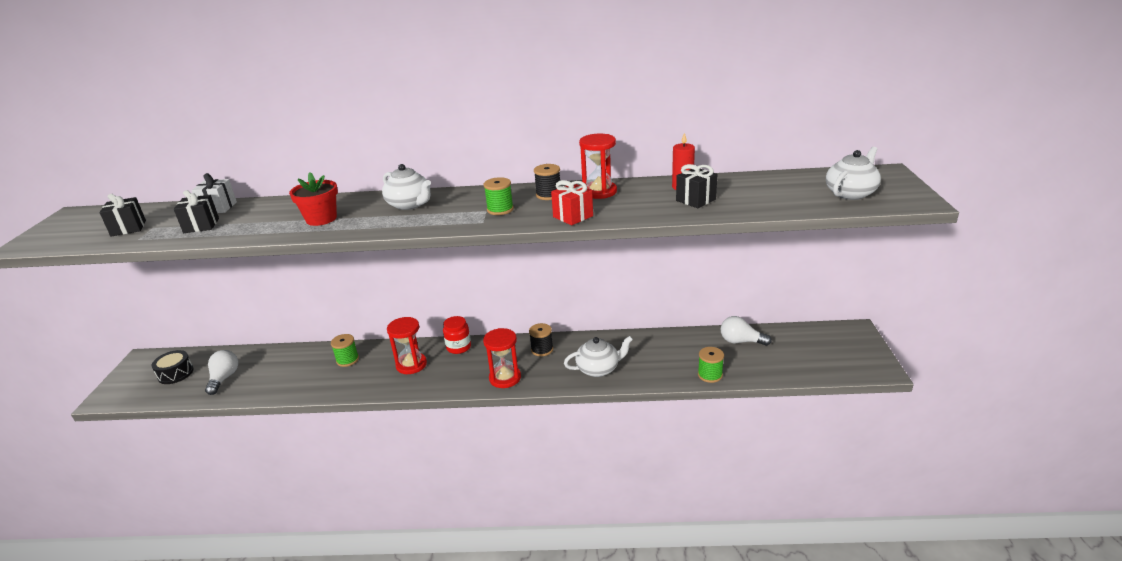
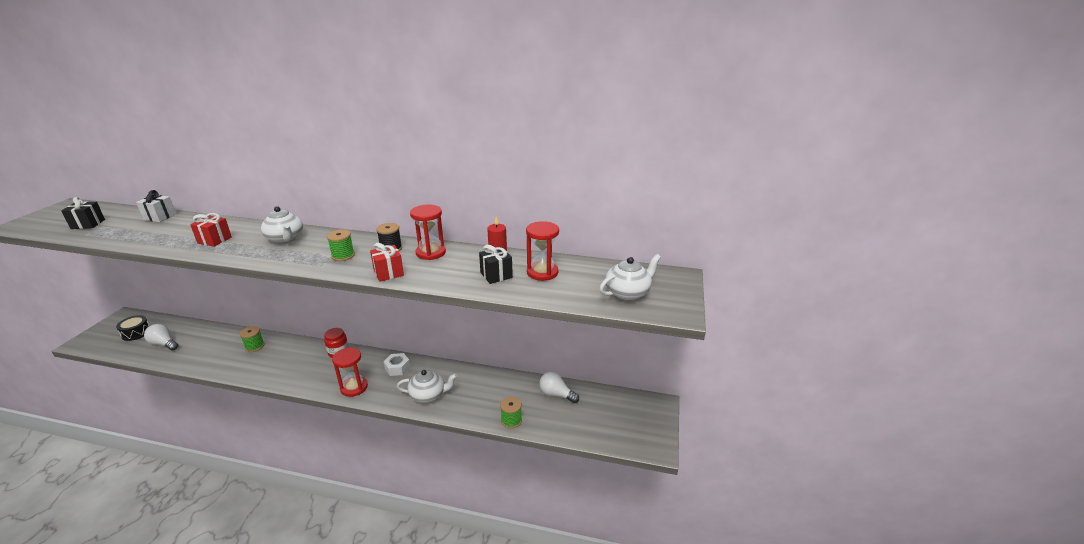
camera: 10 degrees right, 0 degrees up
black gift [174,190,219,233] -> none
white light bulb [205,350,238,395] -> white light bulb turned 75 degrees counterclockwise [144,324,178,350]
red flower pot [289,172,338,226] -> red gift [190,213,232,247]
red hourglass [387,317,427,374] -> red hourglass moved to [526,221,559,281]
black spool [529,323,553,356] -> white nut [383,353,410,376]

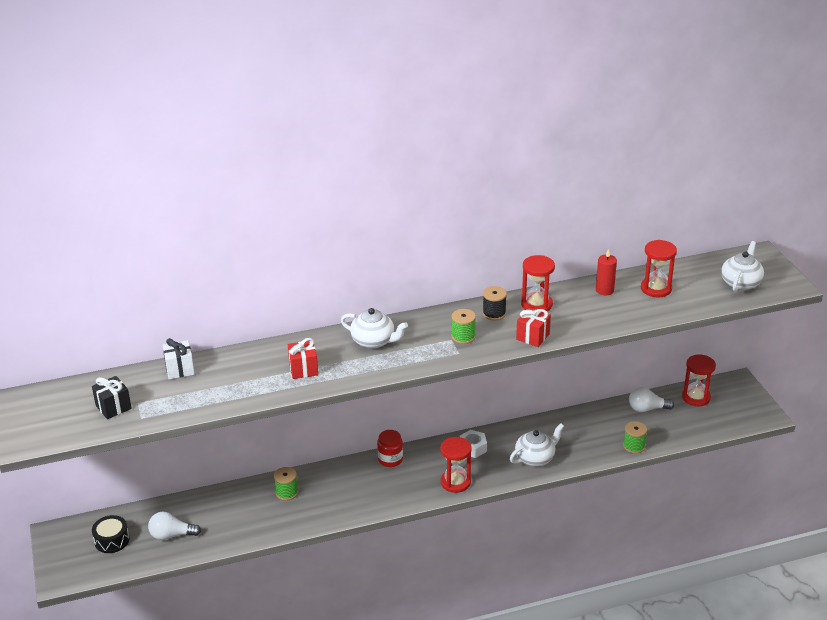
camera: 30 degrees left, 5 degrees up
black gift [479,245,513,284] -> none
none -> red hourglass [682,355,716,406]

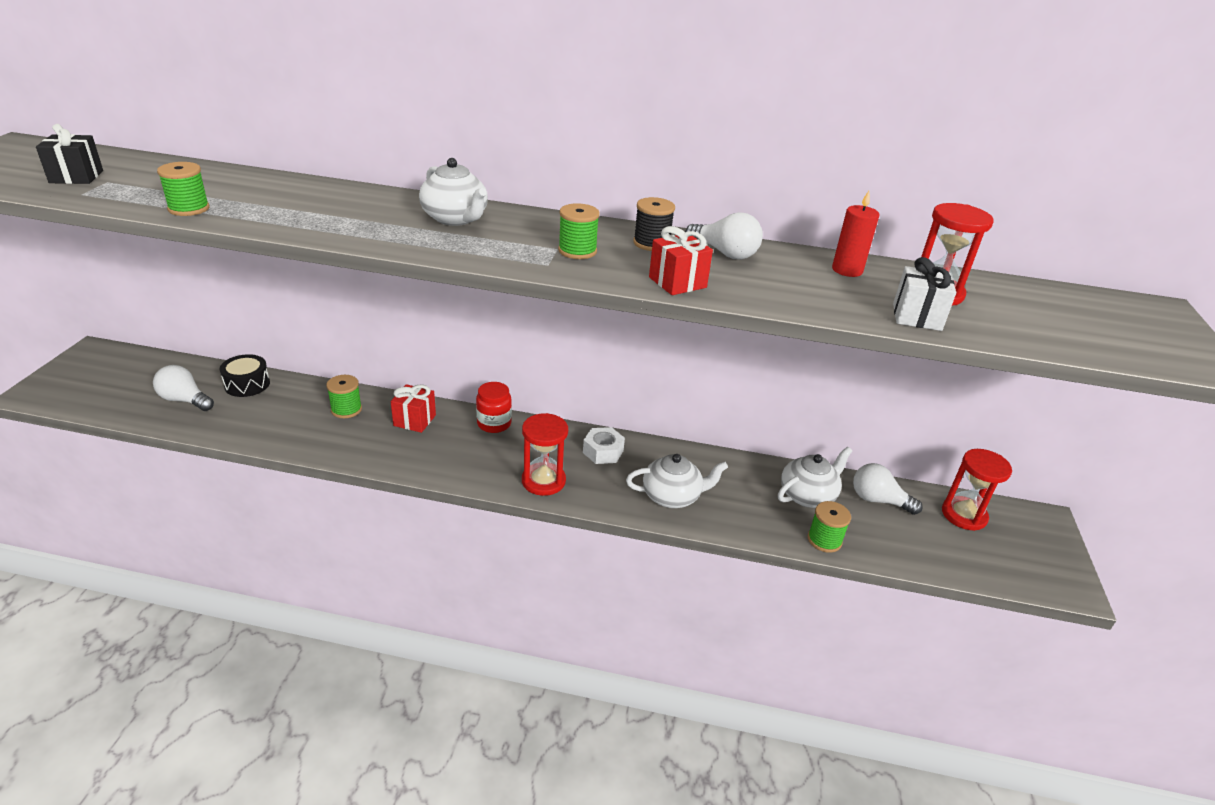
camera: 25 degrees right, 0 degrees up
black drum [92,515,129,553] -> black drum moved to [220,354,270,397]
white gift [162,338,195,379] -> white gift moved to [893,257,956,331]
red gift [288,338,318,379] -> red gift moved to [391,384,436,433]
red hourglass [521,255,555,311] -> white light bulb [685,212,763,260]
white teapot [721,241,764,291] -> white teapot moved to [778,447,852,508]
none -> green spool [157,162,209,216]

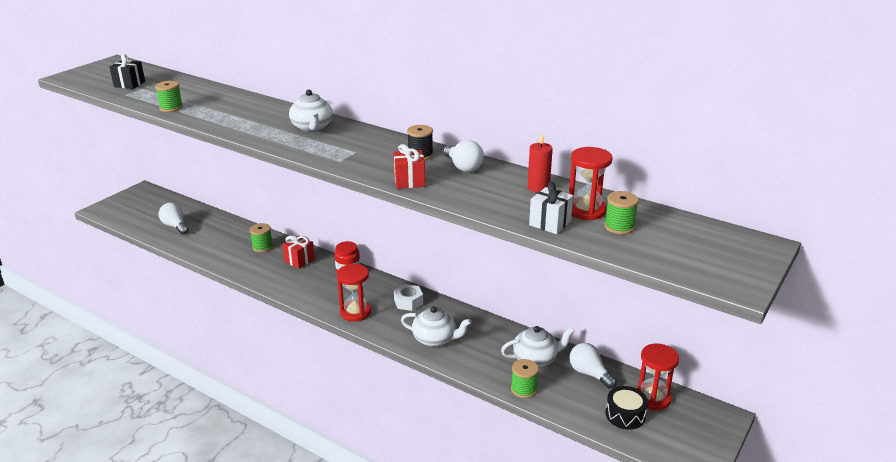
camera: 25 degrees right, 5 degrees down
black drum [220,354,270,397] -> black drum moved to [605,386,648,430]
green spool [558,203,600,259] -> green spool moved to [604,191,639,234]

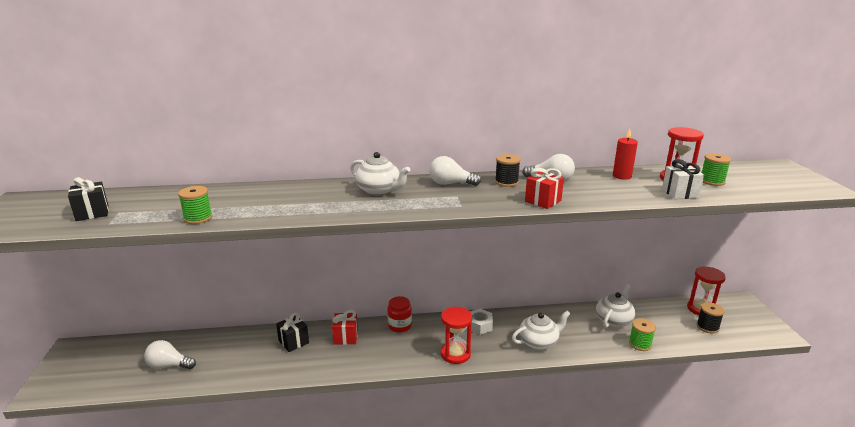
camera: 40 degrees left, 5 degrees down
green spool [250,223,273,252] -> black gift [276,313,309,352]
white light bulb [569,343,617,389] -> white light bulb moved to [429,156,481,186]
black drum [605,386,648,430] -> black spool [697,302,725,334]

